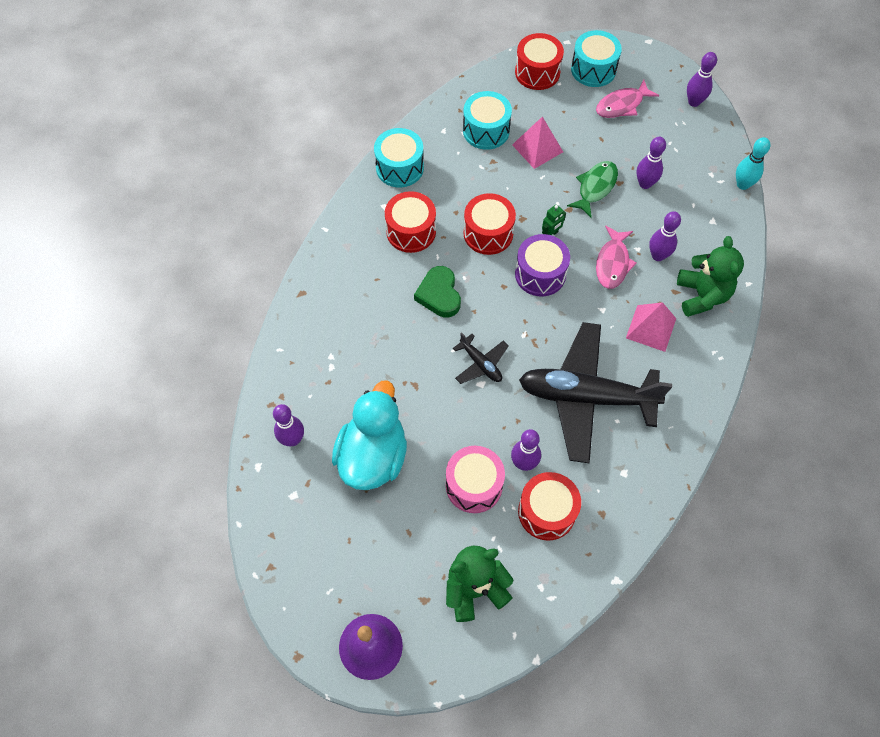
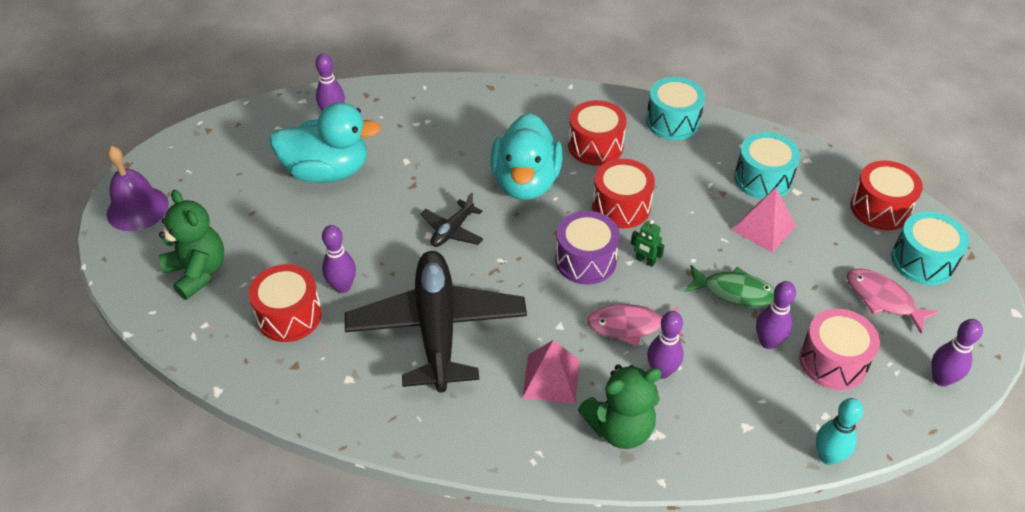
camera: 75 degrees right, 15 degrees down
green heart [414,266,461,318] -> turquoise duck [490,113,563,200]
pink drum [446,446,505,513] -> pink drum moved to [799,309,880,390]

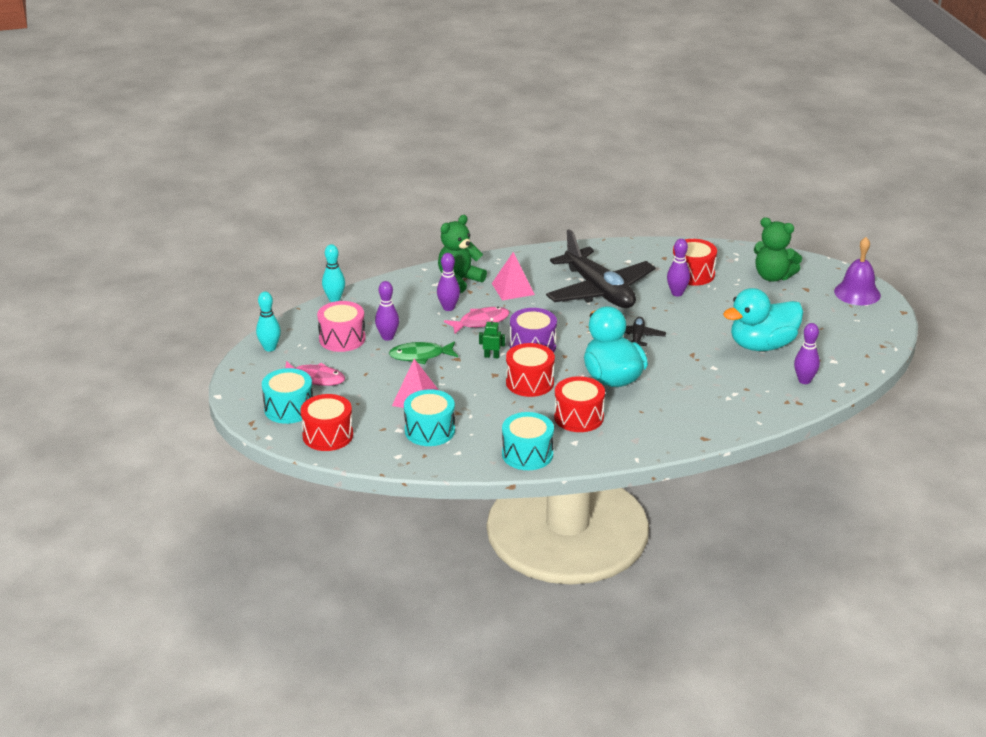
camera: 155 degrees right, 15 degrees down
purple bowling pin [931,319,983,387] -> turquoise bowling pin [256,292,281,352]

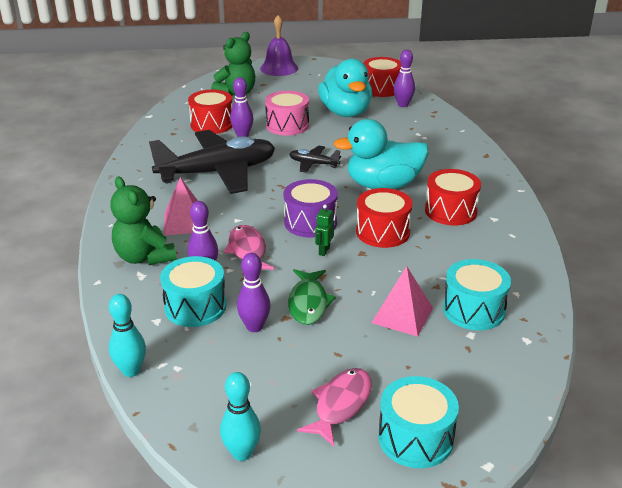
camera: 80 degrees left, 0 degrees up
red drum [300,394,353,451] -> red drum moved to [363,57,401,97]
pink drum [317,301,366,352] -> pink drum moved to [265,91,309,136]
turquoise drum [502,412,554,470] -> turquoise drum moved to [160,256,226,327]

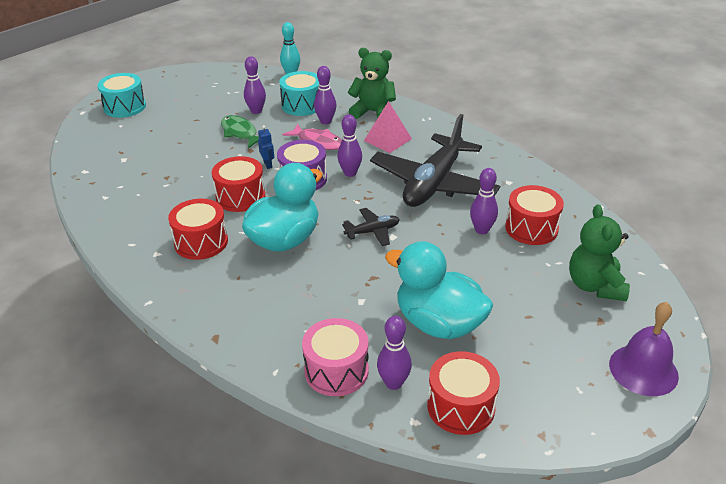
camera: 140 degrees right, 5 degrees up
turquoise bowling pin [220,372,261,461] -> none
pink drum [265,91,309,136] -> pink drum moved to [302,318,369,396]
pink fish [297,368,372,446] -> none
green robot [315,205,334,256] -> blue robot [258,125,274,169]
pink pyramid [371,266,433,337] -> none
turquoise drum [443,259,511,330] -> none
none -> purple bowling pin [337,114,362,177]

